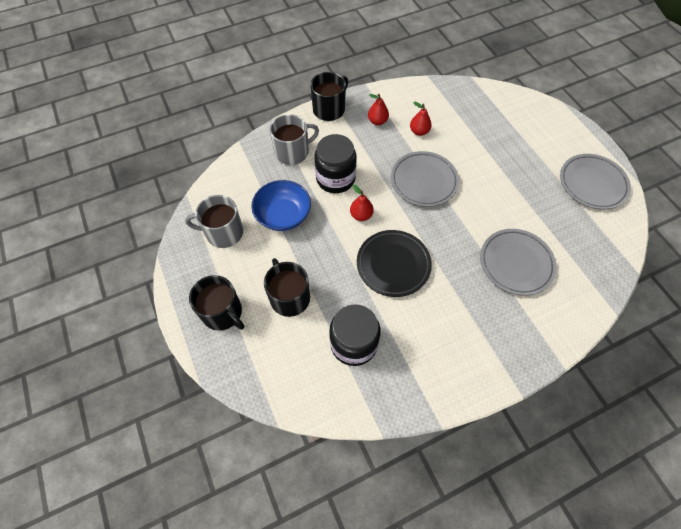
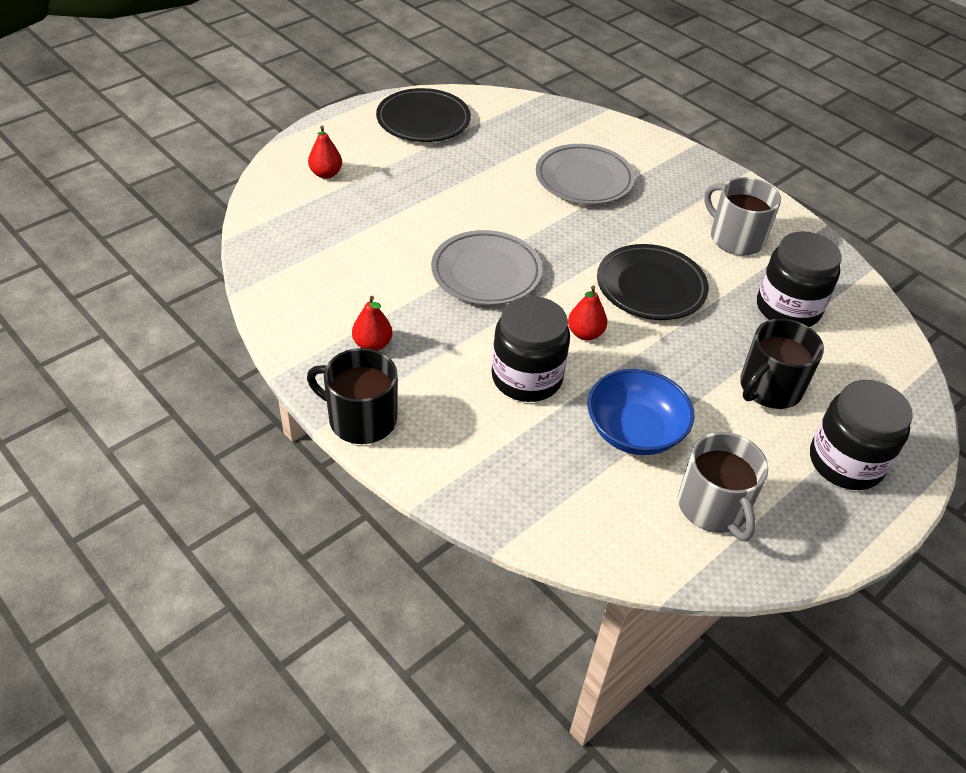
camera: 110 degrees left, 15 degrees down
black mug [189,275,244,331] -> black jar [810,380,913,490]
grey mug [270,114,319,165] -> grey mug moved to [704,177,781,256]
red pear [410,102,432,136] -> red pear moved to [308,126,342,179]
grey plate [560,154,631,210] -> black plate [376,88,471,142]

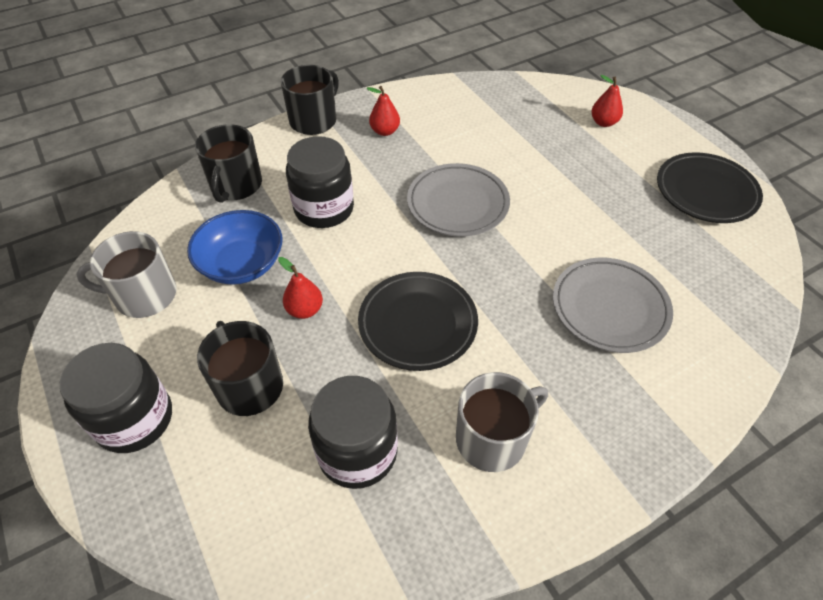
camera: 105 degrees right, 5 degrees up
red pear [568,285,607,340] -> red pear moved to [278,257,323,319]
none -> black mug [195,124,262,203]

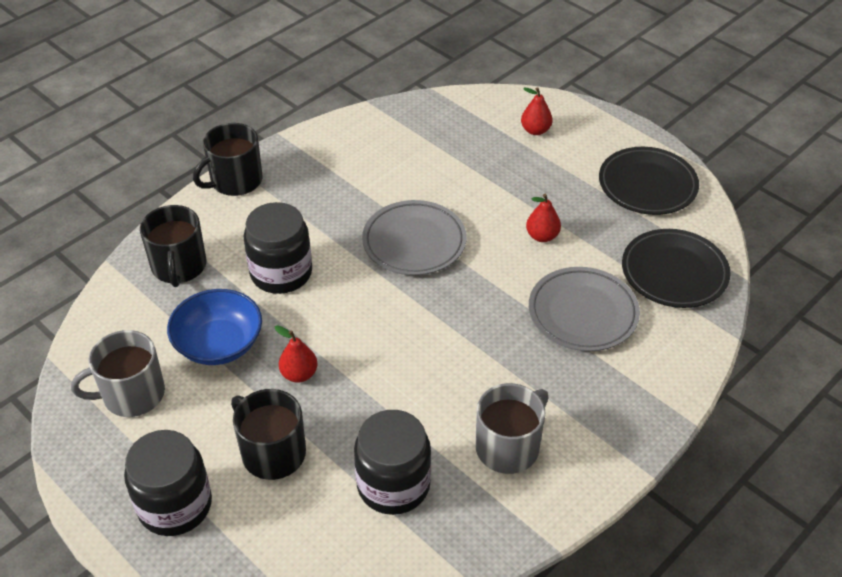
camera: 15 degrees left, 5 degrees down
black mug [281,65,339,135] -> black mug turned 150 degrees counterclockwise [193,123,263,196]
black plate [358,272,478,371] -> black plate moved to [622,229,731,308]
red pear [366,86,400,136] -> red pear moved to [526,194,561,242]

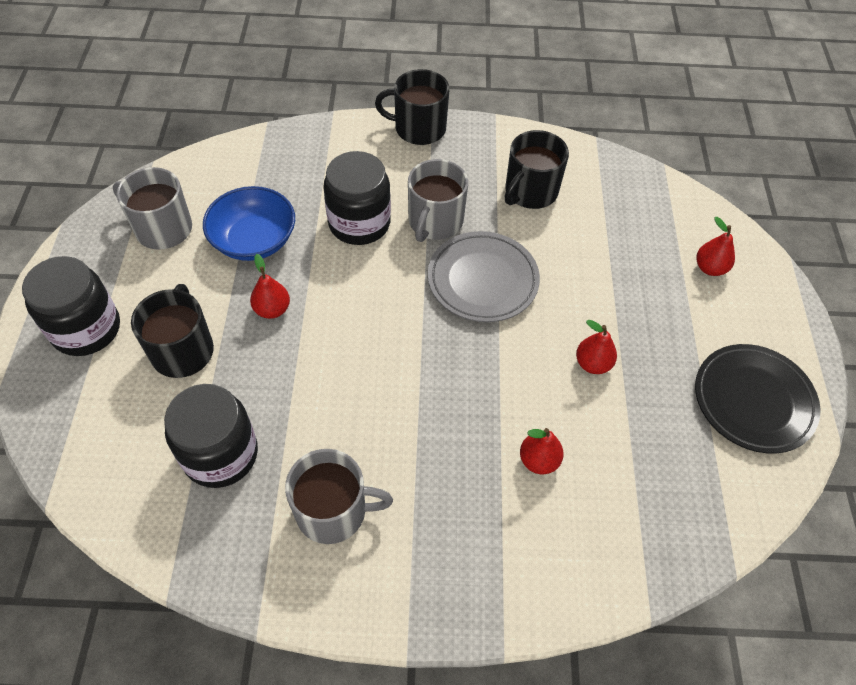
camera: 45 degrees right, 10 degrees up
black mug [140,205,207,287] -> black mug moved to [505,130,569,209]
grey plate [529,267,640,351] -> red pear [520,428,564,474]
black plate [622,229,731,308] -> none
none -> grey mug [408,159,468,242]

